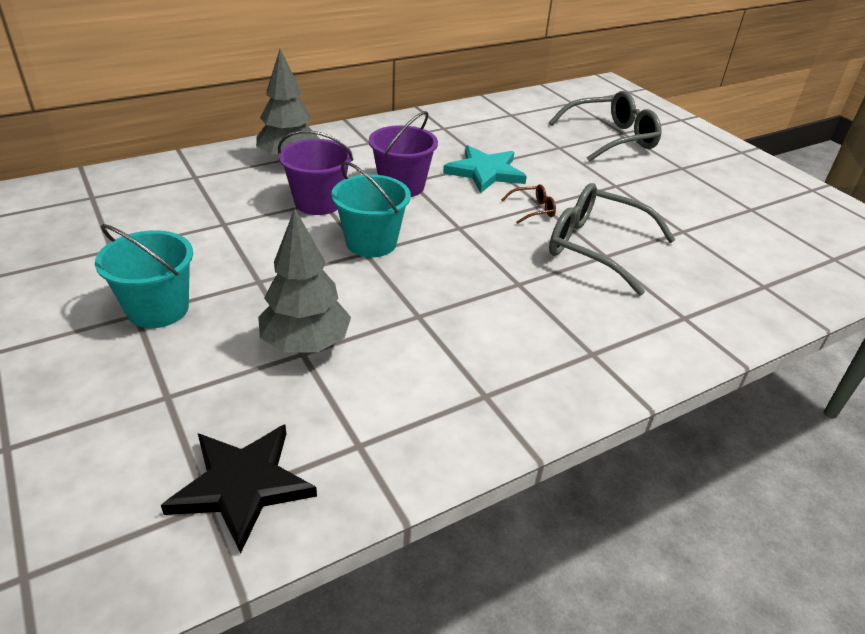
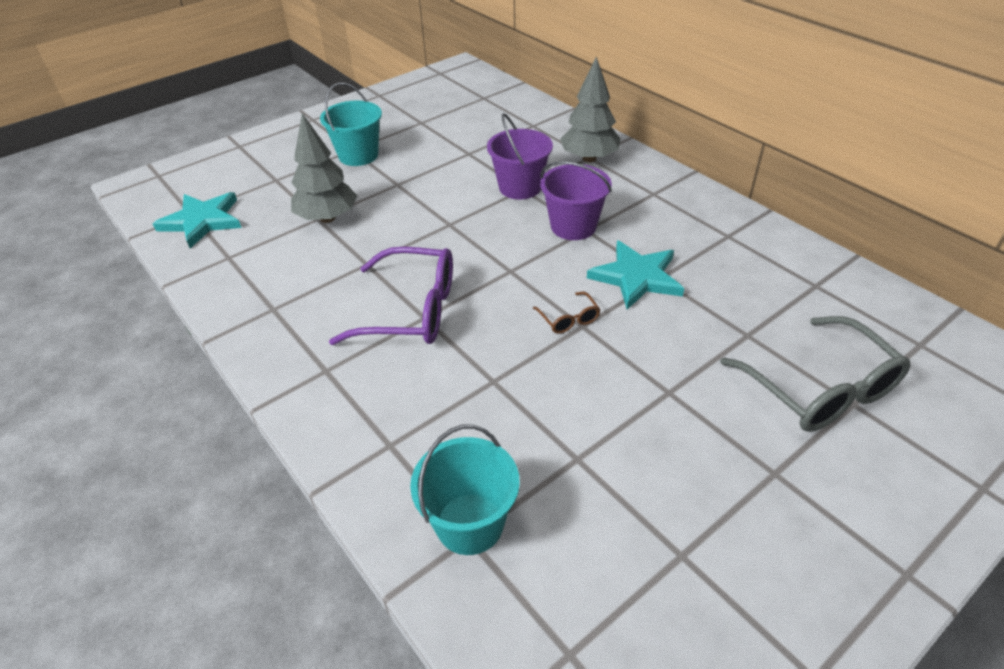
camera: 85 degrees right, 5 degrees up
black star [161,424,317,554] -> turquoise star [153,192,242,248]
turquoise bucket [331,162,411,257] -> turquoise bucket moved to [410,425,520,555]
grey glasses [549,183,675,296] -> none
none -> purple glasses [329,246,453,345]

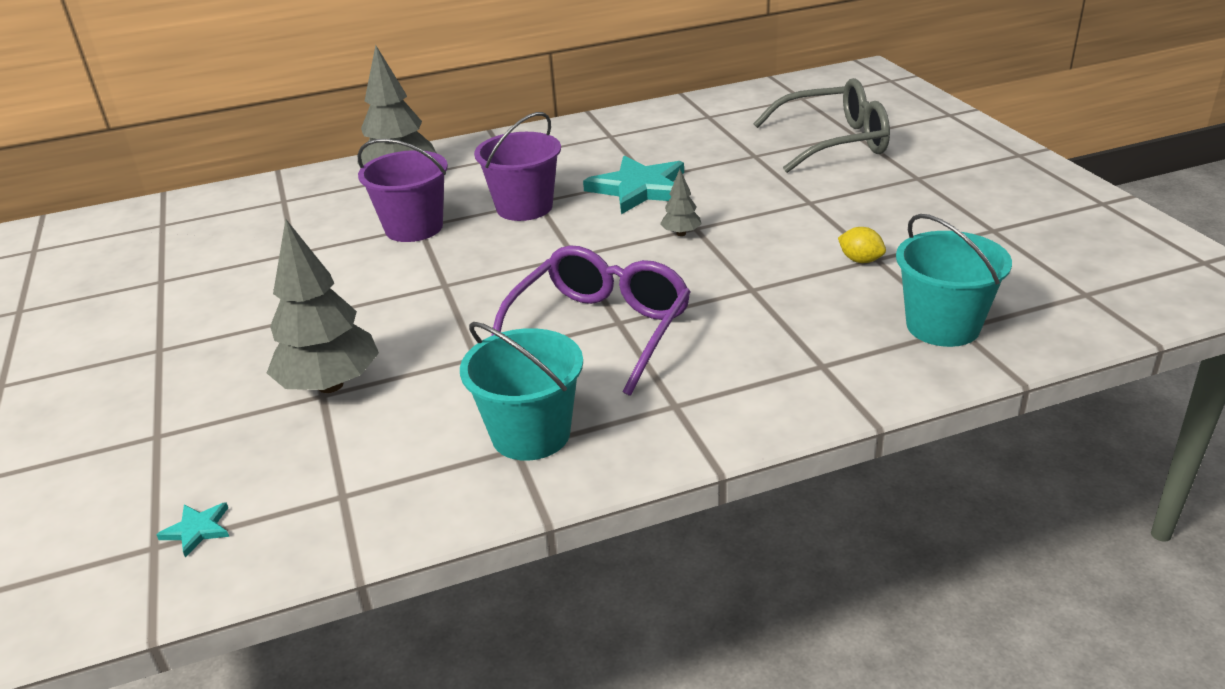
camera: 70 degrees left, 10 degrees down
turquoise star [153,192,242,248] -> turquoise star [156,502,229,557], size x0.43
turquoise bucket [320,82,382,166] -> turquoise bucket moved to [460,322,583,461]
brown glasses [533,291,601,334] -> grey tree [660,169,701,236]
none -> yellow lemon [838,227,886,263]

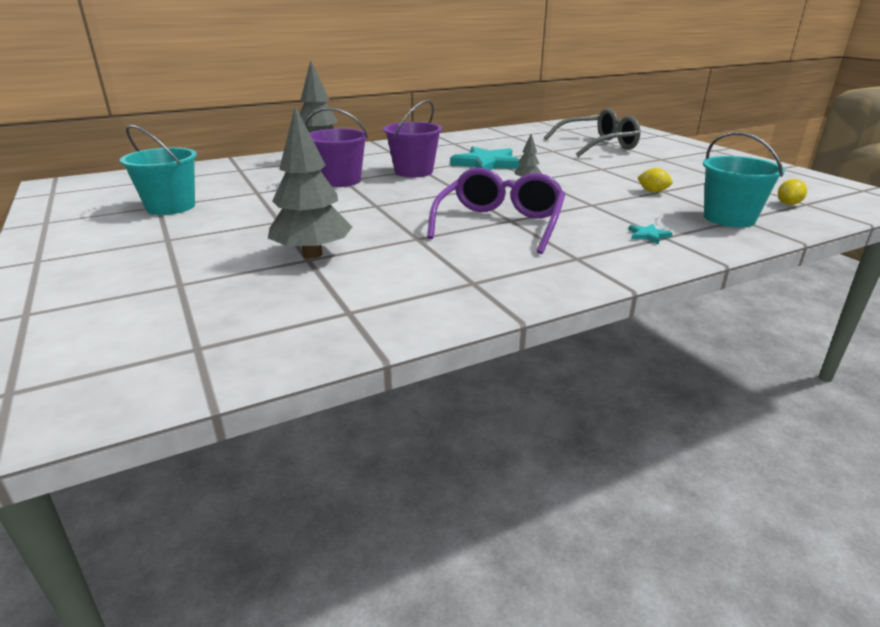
camera: 10 degrees left, 5 degrees down
turquoise star [156,502,229,557] -> turquoise star moved to [628,224,672,244]
turquoise bucket [460,322,583,461] -> turquoise bucket moved to [120,125,197,215]
none -> yellow lemon [778,179,807,205]

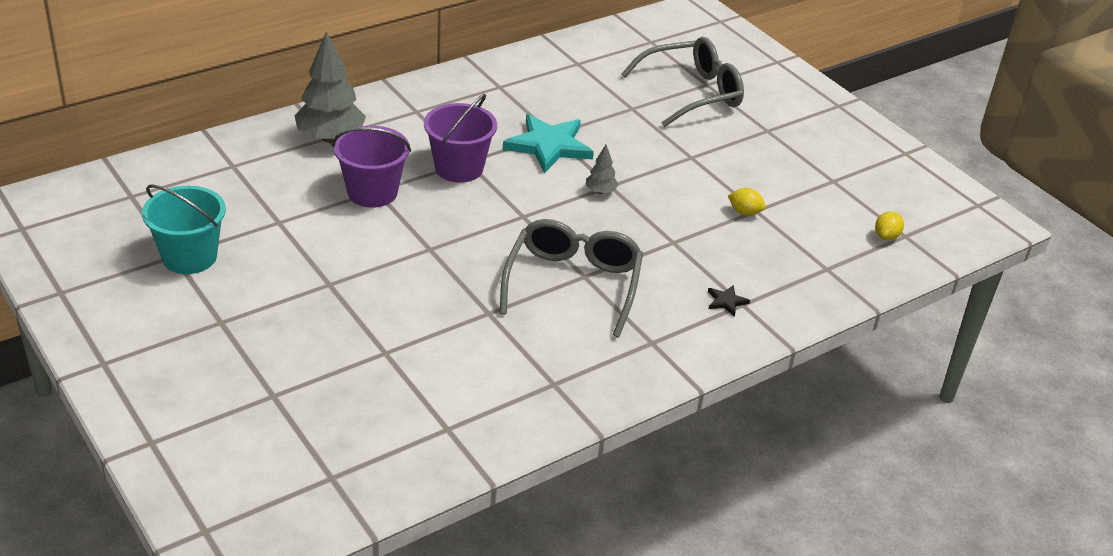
camera: 10 degrees left, 10 degrees up
grey tree [268,106,352,259] -> none
purple glasses [427,168,565,254] -> grey glasses [500,219,643,337]
turquoise star [628,224,672,244] -> black star [708,285,750,317]
turquoise bucket [703,132,785,227] -> none

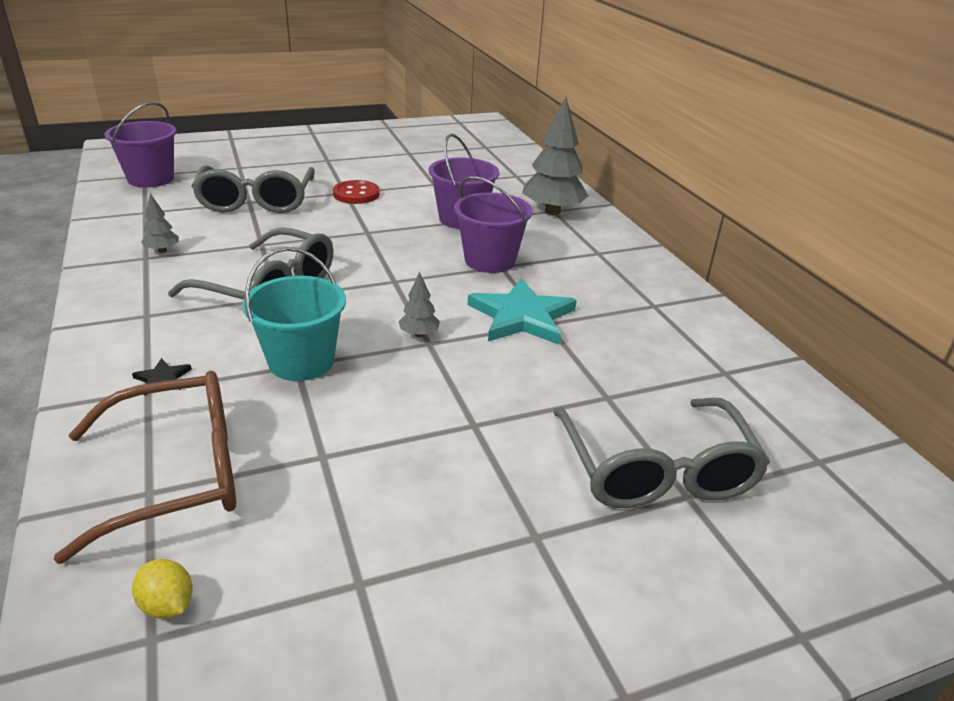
camera: 105 degrees right, 5 degrees down
turquoise bucket [142,184,226,274] -> turquoise bucket moved to [242,247,346,381]
yellow lemon [728,188,766,216] -> none
none -> brown glasses [54,371,236,564]
none -> purple bucket [105,102,177,188]
none -> grey tree [141,194,179,253]
none -> grey glasses [191,165,315,213]
none -> red button [333,180,380,204]

